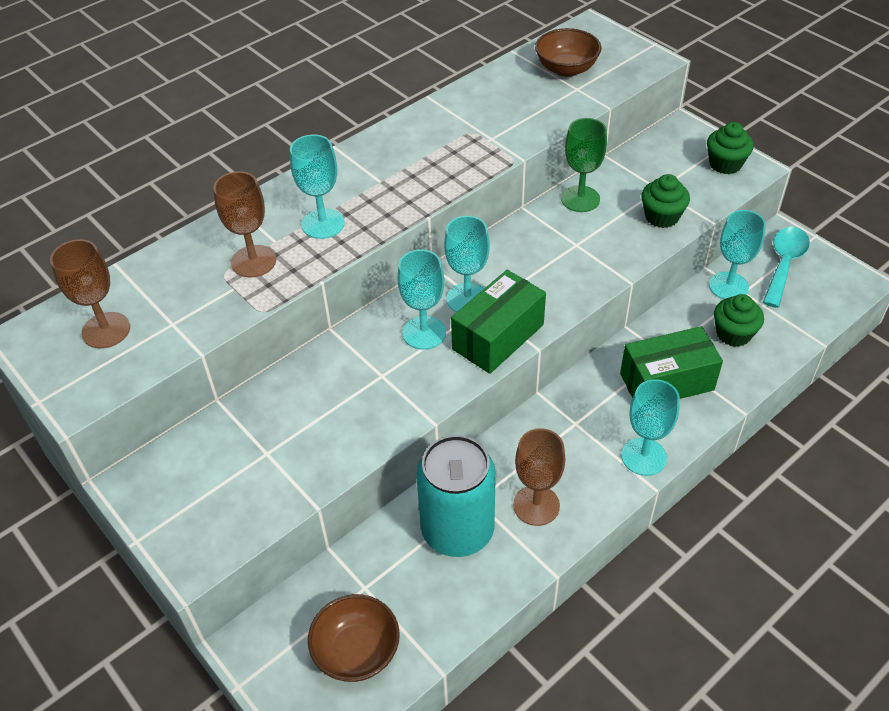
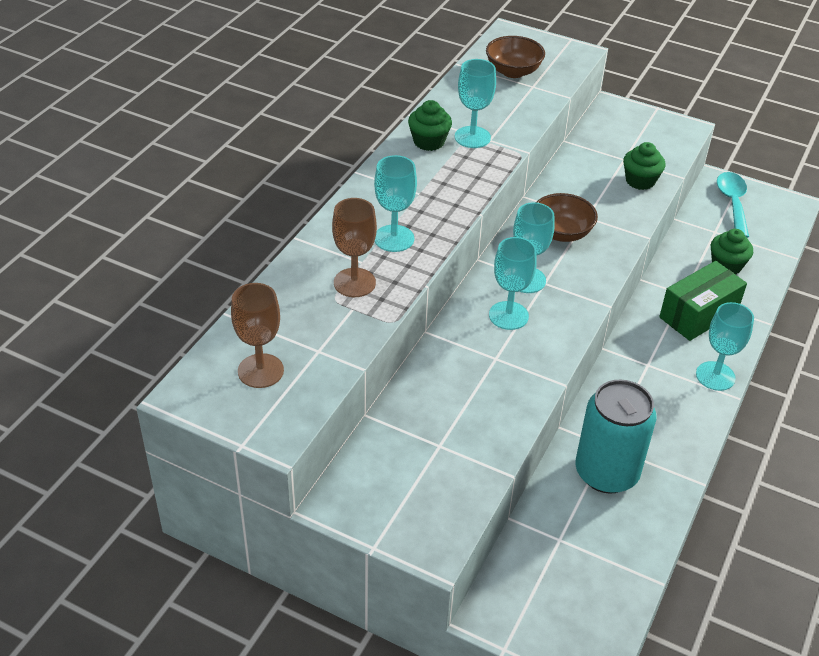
camera: 25 degrees left, 5 degrees down
brown bowl [308,594,400,682] -> brown bowl moved to [536,193,598,242]
green box [451,270,546,374] -> none
brown goblet [513,428,565,526] -> none
green goblet [561,118,607,212] -> none
green cupcake [707,122,753,174] -> green cupcake moved to [408,100,452,151]
turquoise goblet [709,210,766,299] -> turquoise goblet moved to [455,59,496,148]

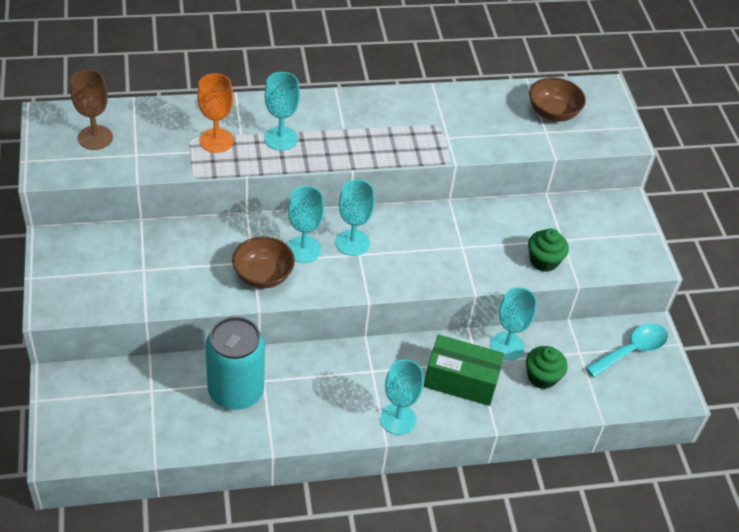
camera: 50 degrees right, 5 degrees up
brown goblet [332,198,377,297] -> orange goblet [197,73,234,153]
green cupcake [408,100,452,151] -> none
turquoise goblet [455,59,496,148] -> turquoise goblet moved to [490,287,537,361]
brown bowl [536,193,598,242] -> brown bowl moved to [232,237,295,288]

